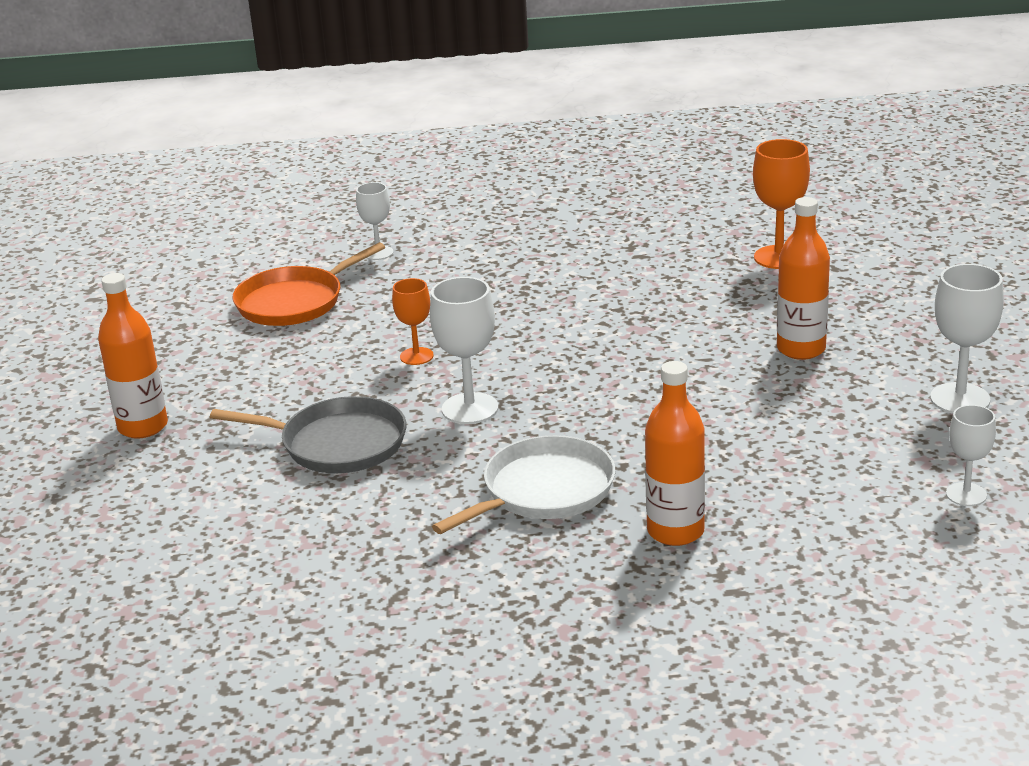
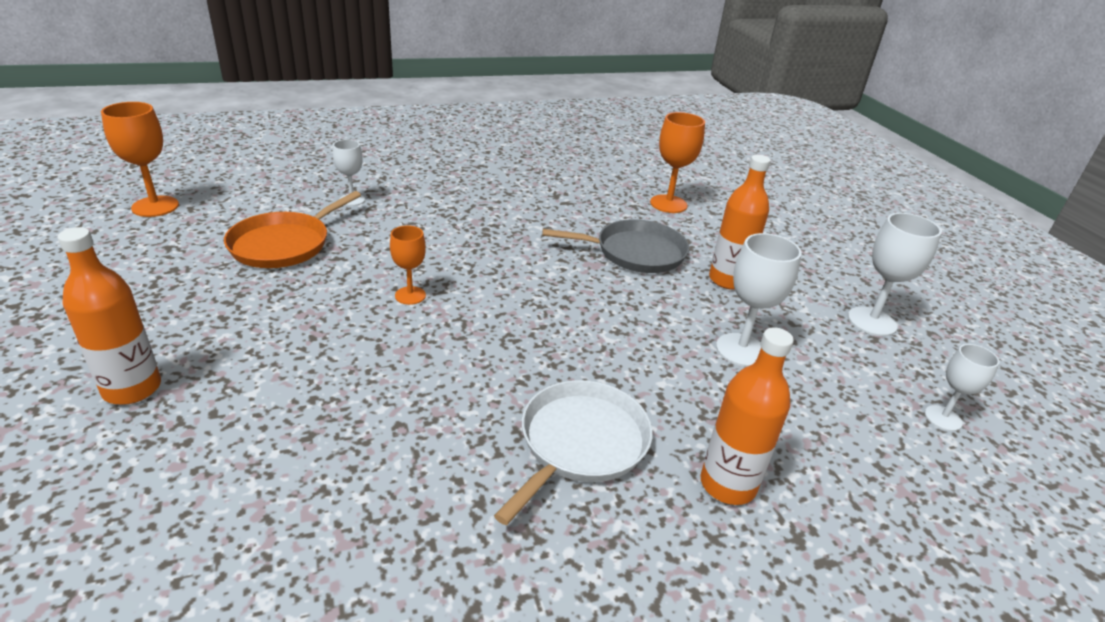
camera: 20 degrees left, 5 degrees up
grey pan [210,396,407,473] -> grey pan moved to [542,219,689,273]
white goblet [430,277,498,424] -> white goblet moved to [716,233,802,367]
none -> orange goblet [101,102,179,217]

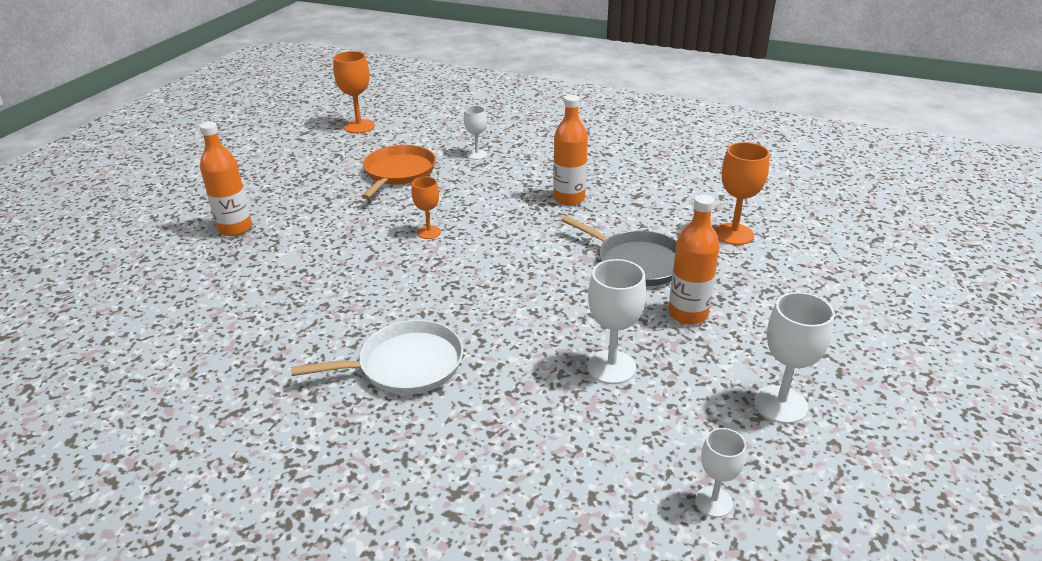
camera: 45 degrees right, 0 degrees up
orange pan [224,191,361,268] -> orange pan turned 120 degrees clockwise [361,145,436,199]
orange bottle [700,328,794,505] -> orange bottle moved to [553,95,588,205]

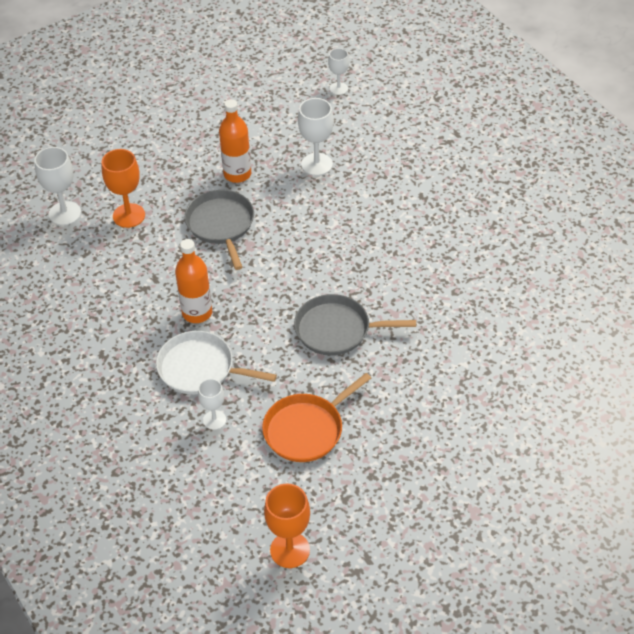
camera: 145 degrees left, 15 degrees up
orange bottle [200,122,252,236] -> none
white pan [291,320,463,395] -> white pan moved to [156,331,277,394]
orange goblet [411,177,441,239] -> grey pan [294,294,416,356]
white goblet [754,292,835,424] -> white goblet moved to [34,147,81,226]

